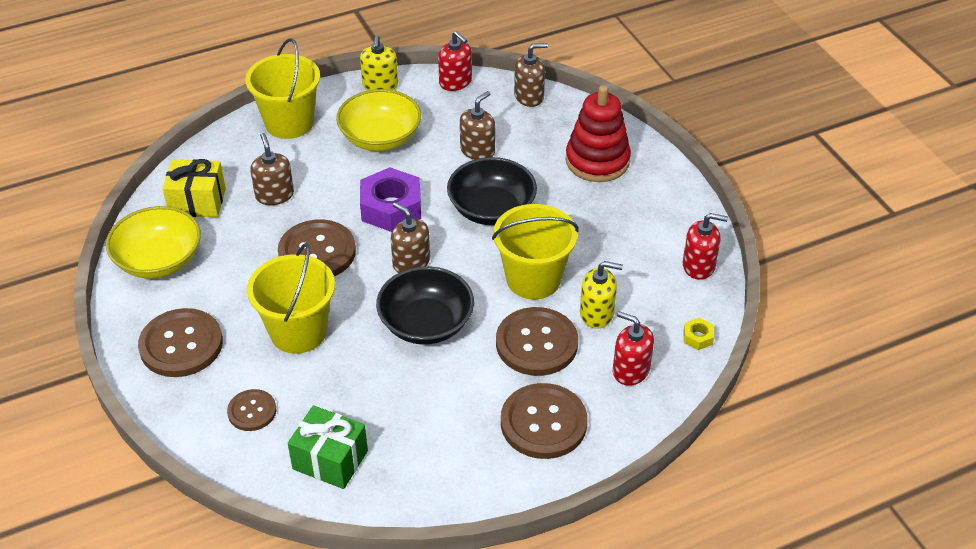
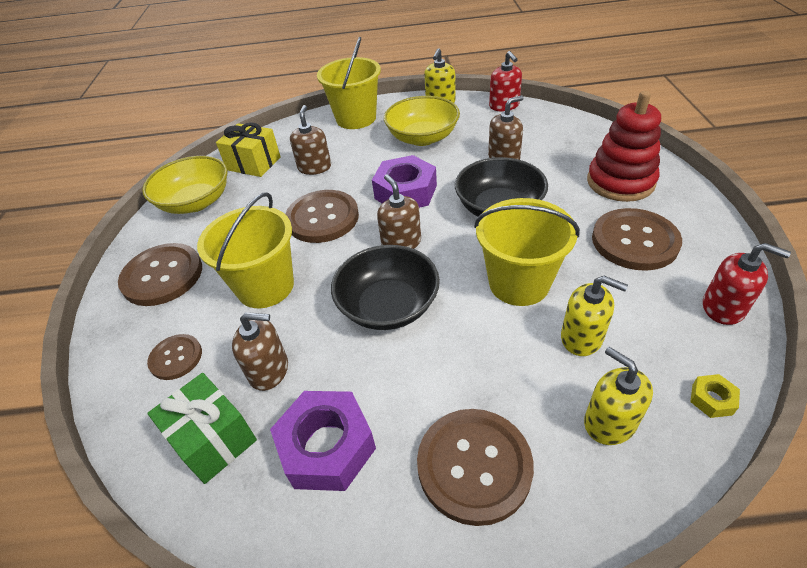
camera: 25 degrees right, 0 degrees up
brown button [496,307,578,376] -> brown button moved to [592,208,682,271]
brown soap dispenser [514,43,548,107] -> brown soap dispenser moved to [232,312,288,391]
red soap dispenser [613,311,654,386] -> yellow soap dispenser [584,347,653,445]
none -> purple nut [270,391,376,491]

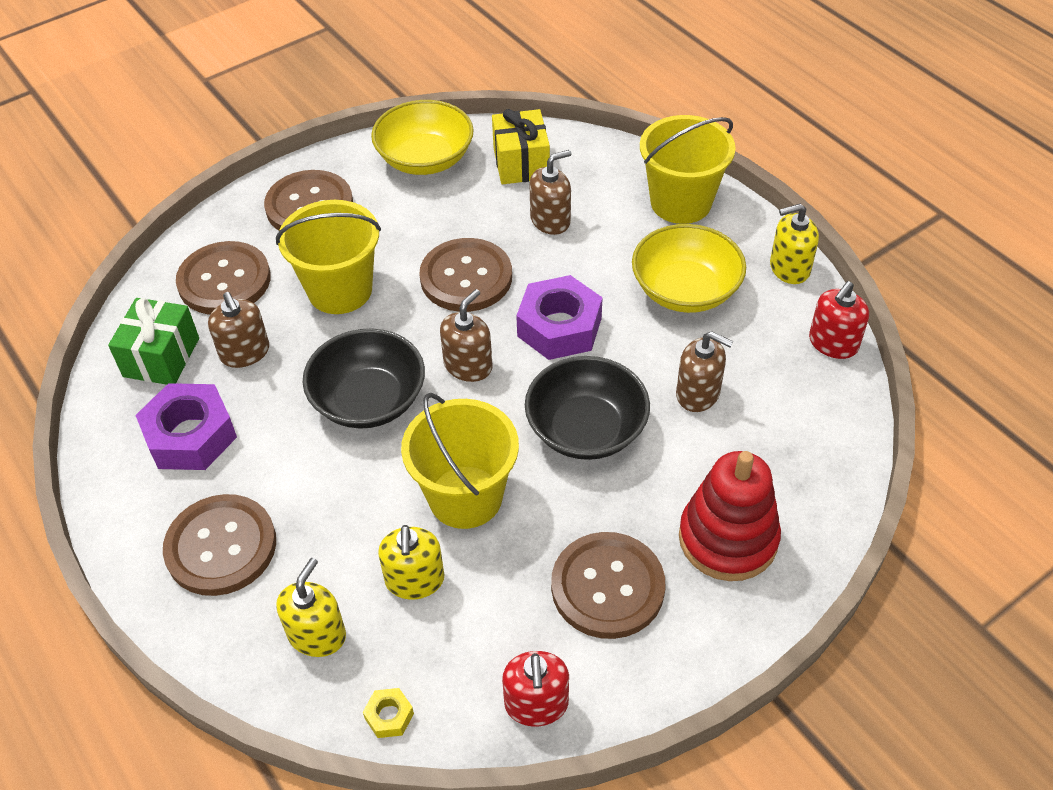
camera: 55 degrees right, 5 degrees up
brown button [147,334,202,380] -> brown button [176,241,271,315], size x1.78

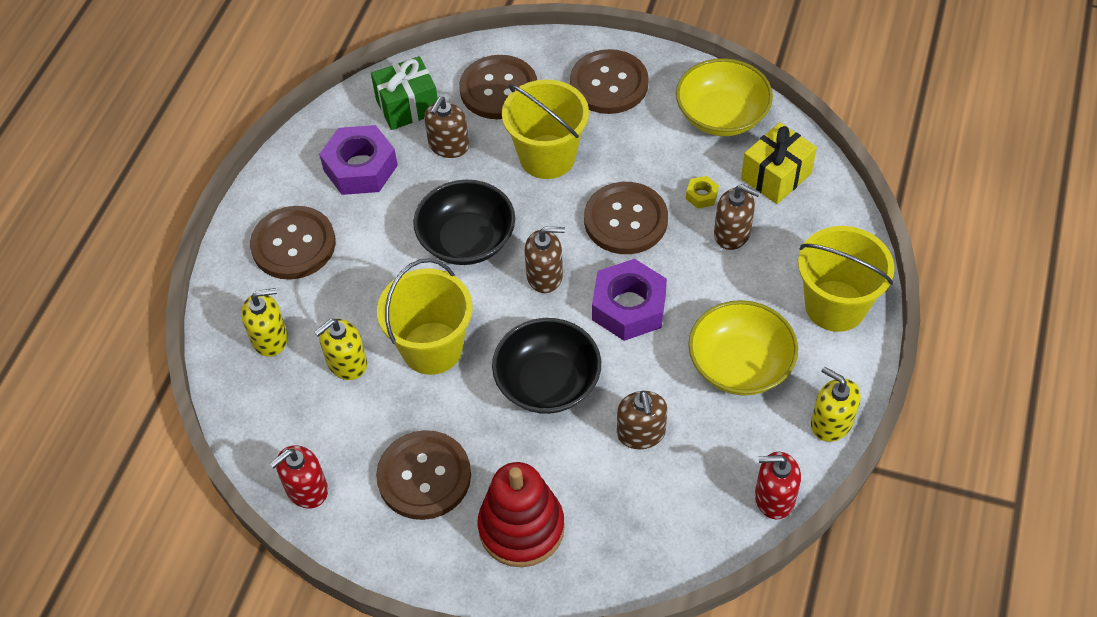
camera: 55 degrees right, 5 degrees up
yellow nut [363,688,414,738] -> yellow nut moved to [686,176,719,209]

